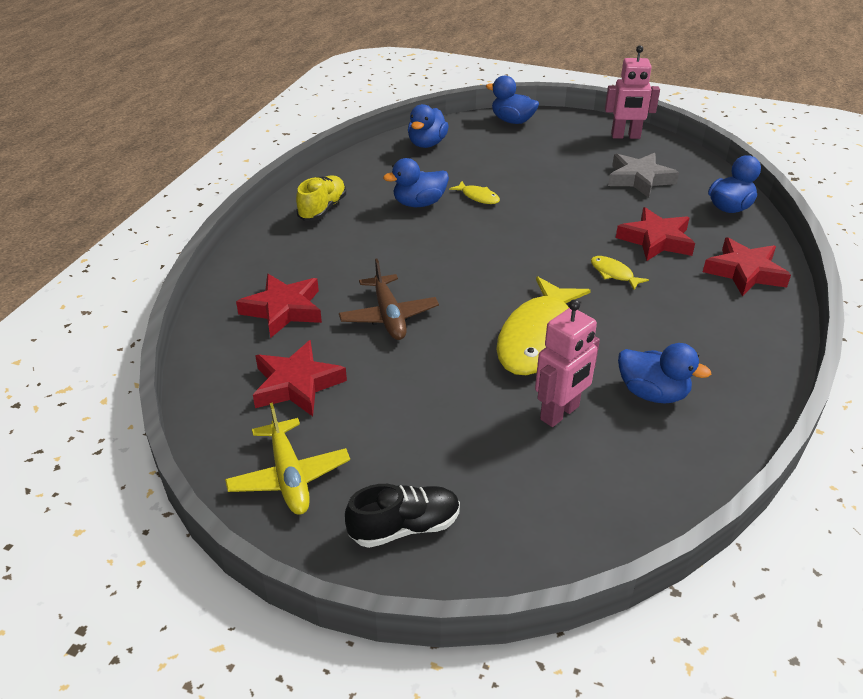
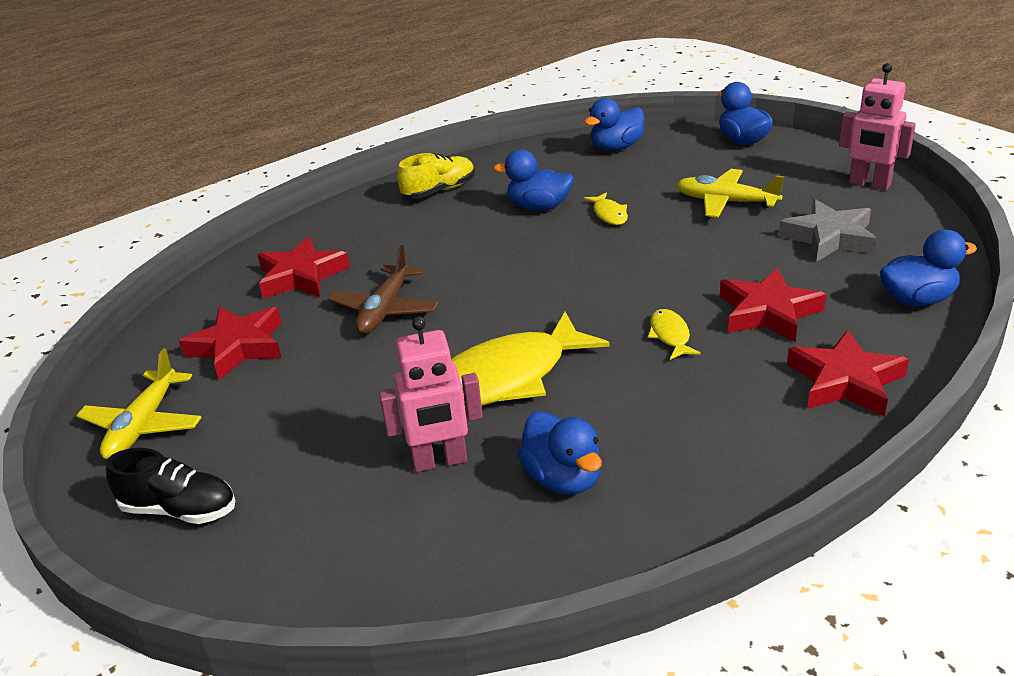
camera: 35 degrees right, 5 degrees down
none -> yellow plane [676,169,784,218]

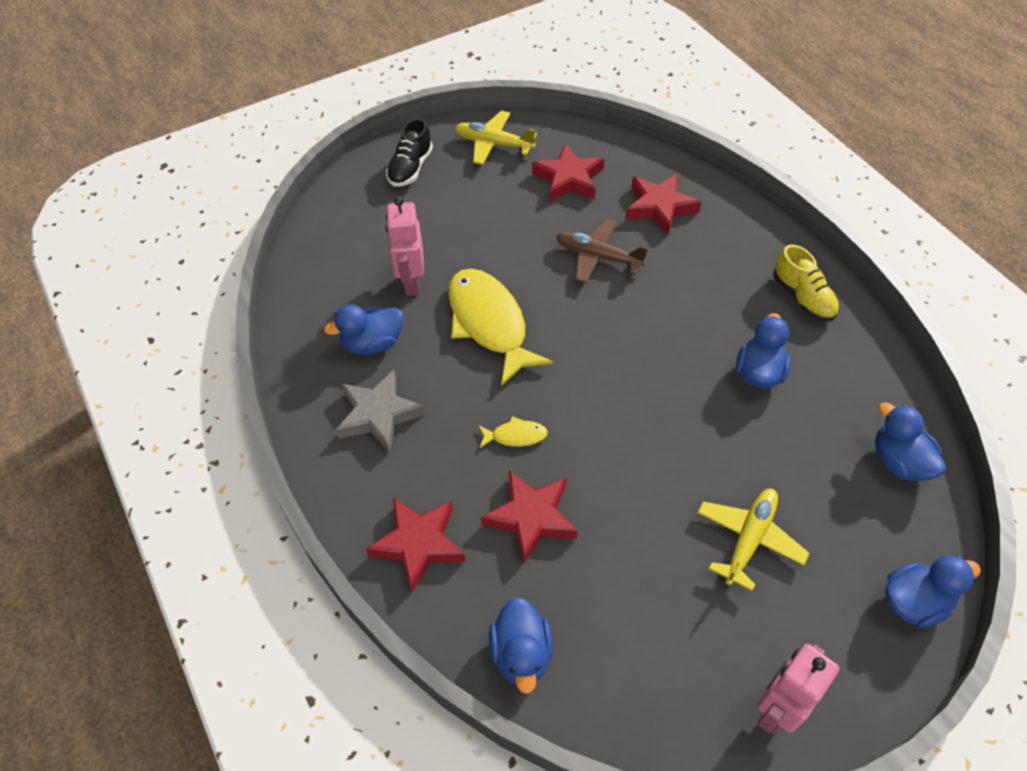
camera: 95 degrees right, 20 degrees up
yellow fish [584,192,628,225] -> none
grey star [779,199,877,262] -> grey star moved to [336,370,425,453]

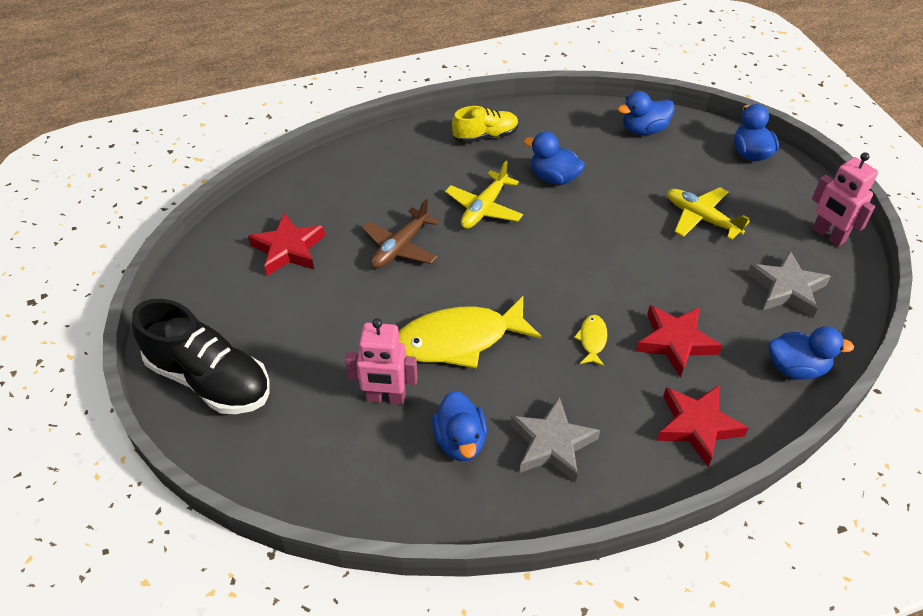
camera: 80 degrees left, 5 degrees down
black shoe [386,118,433,187] -> black shoe [132,299,269,414], size x1.73
yellow plane [455,111,537,165] -> yellow plane moved to [445,161,523,229]
red star [625,173,702,235] -> none
none -> grey star [747,251,831,318]

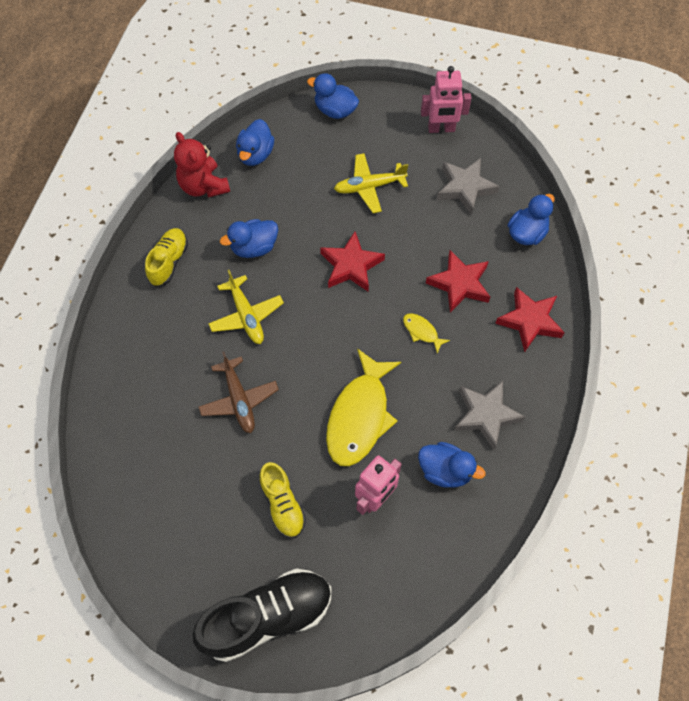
camera: 55 degrees left, 15 degrees up
red star [248,212,325,276] -> red star moved to [320,232,385,292]
none -> red teddy bear [174,132,230,198]
none -> yellow shoe [259,462,306,538]

